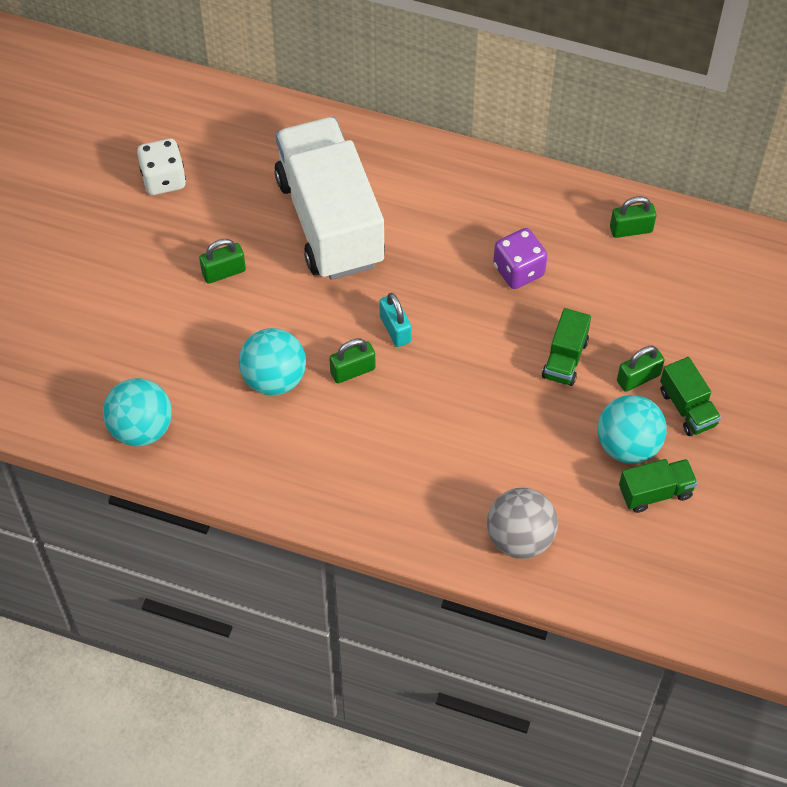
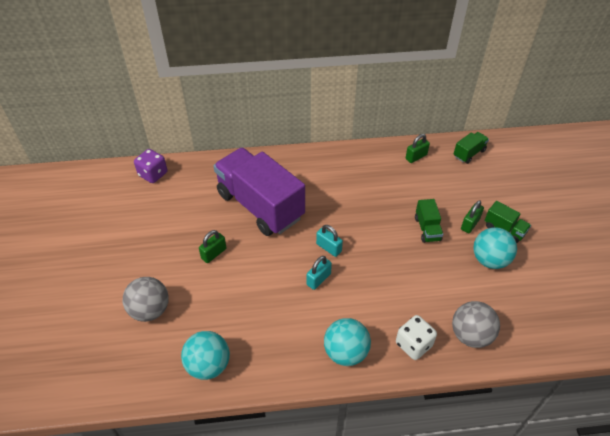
camera: 25 degrees left, 10 degrees down
white dice [137,139,186,195] -> white dice moved to [396,315,437,360]
turquoise ball [239,328,306,395] -> turquoise ball moved to [324,318,371,366]
white truck [275,117,385,280] -> purple truck [213,148,305,236]
green padlock [329,339,376,383] -> turquoise padlock [306,256,332,290]
purple dice [493,228,548,289] -> purple dice moved to [134,149,167,183]
green truck [619,459,698,513] -> green truck moved to [454,132,489,164]
none -> grey ball [123,277,169,322]

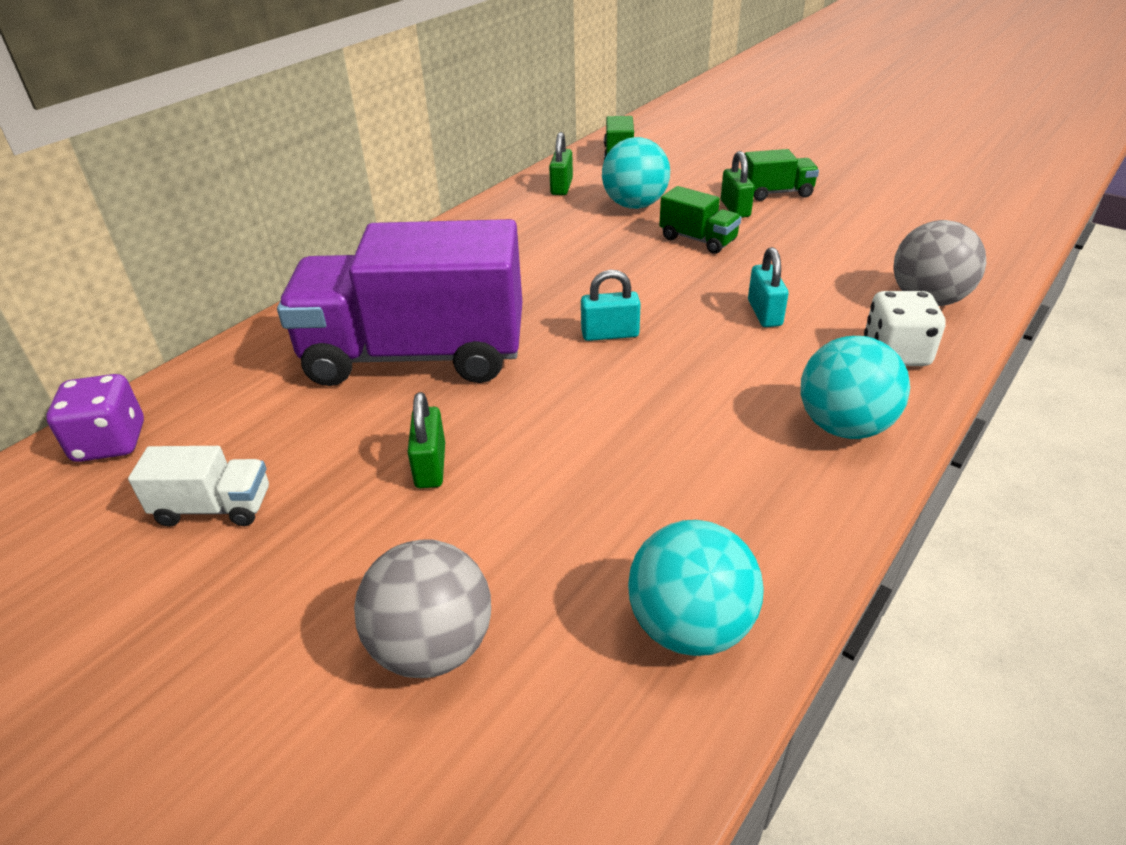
camera: 45 degrees left, 10 degrees down
turquoise padlock [306,256,332,290] -> turquoise padlock moved to [748,247,789,327]
turquoise ball [473,227,517,269] -> turquoise ball moved to [602,137,670,209]
none -> white truck [128,446,269,527]

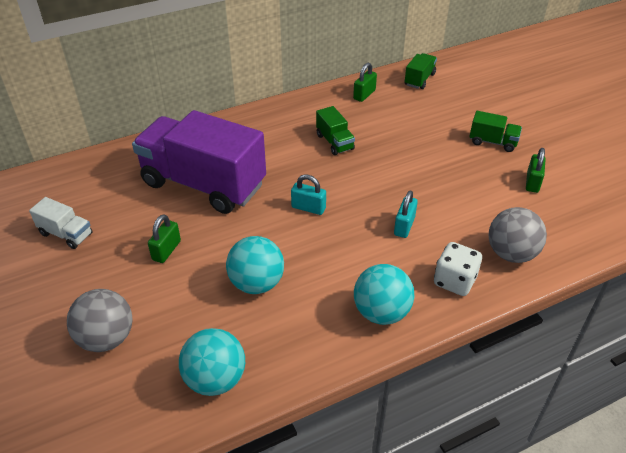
camera: 25 degrees right, 5 degrees up
purple dice [46,374,144,462] -> none
turquoise ball [602,137,670,209] -> turquoise ball moved to [226,236,284,294]
green truck [659,186,742,254] -> green truck moved to [316,106,355,155]
green padlock [721,151,755,218] -> green padlock moved to [526,148,546,193]

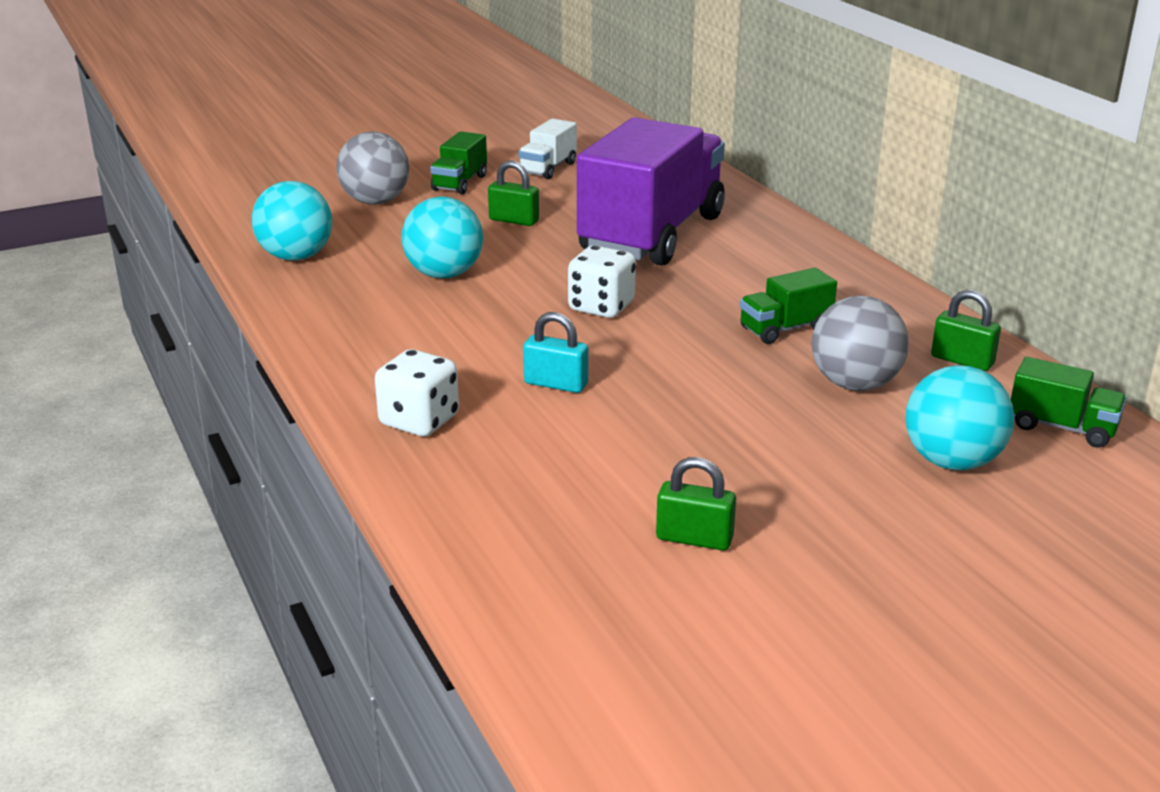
camera: 90 degrees right, 15 degrees down
turquoise padlock [291,174,326,215] -> white dice [568,245,636,318]
turquoise ball [354,264,414,325] -> turquoise ball moved to [905,365,1014,470]
green truck [469,111,522,152] -> green truck moved to [430,131,487,194]
grey ball [489,207,547,263] -> grey ball moved to [811,296,909,391]

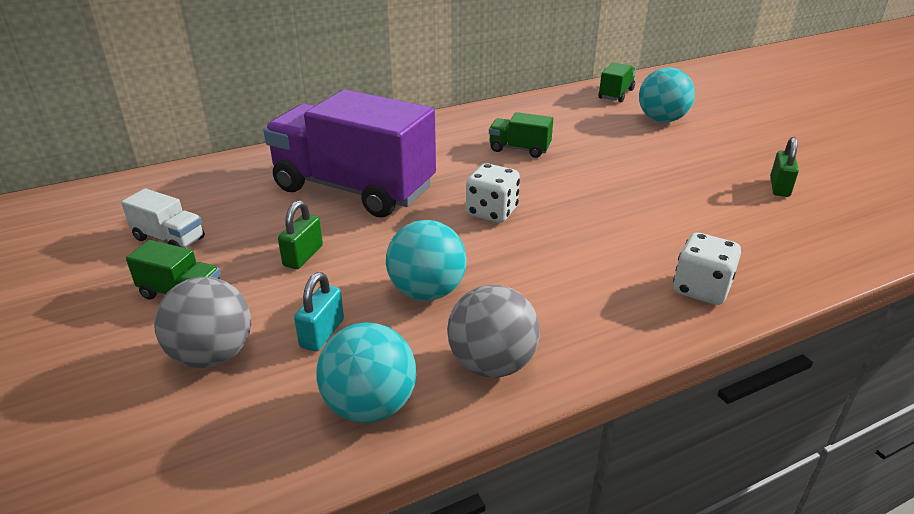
camera: 90 degrees left, 5 degrees up
turquoise padlock [523,312,588,393] -> turquoise padlock moved to [294,272,344,352]
green truck [740,268,837,344] -> green truck turned 135 degrees clockwise [489,112,553,158]
grey ball [811,296,909,391] -> grey ball moved to [447,285,540,378]
green padlock [931,290,1001,371] -> none

